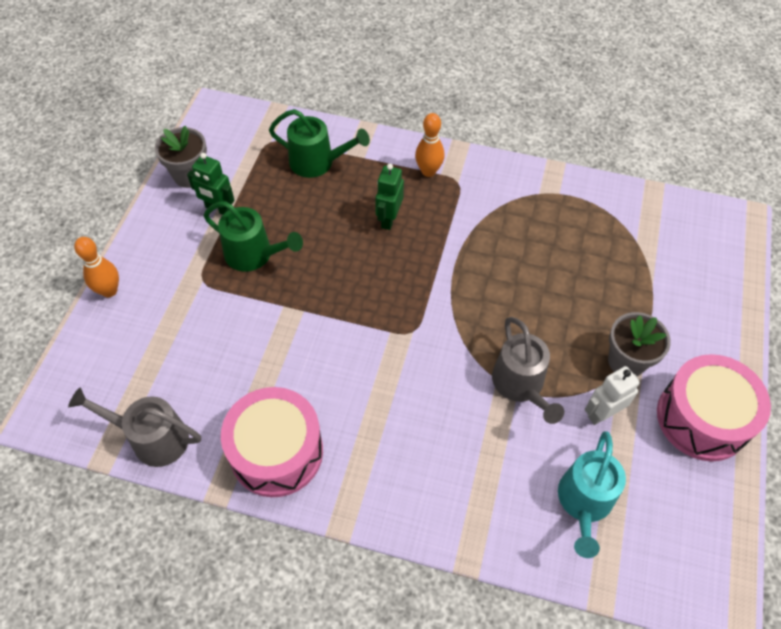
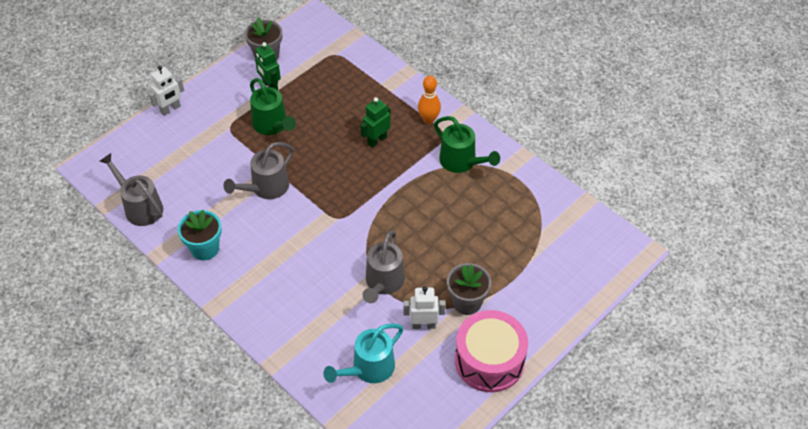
camera: 30 degrees right, 5 degrees down
orange bowling pin [74,237,119,297] -> white robot [149,66,184,116]
pink drum [221,387,323,497] -> turquoise flower pot [178,210,222,260]
green watering can [269,109,370,178] -> green watering can moved to [434,116,500,173]
none -> grey watering can [223,142,294,199]

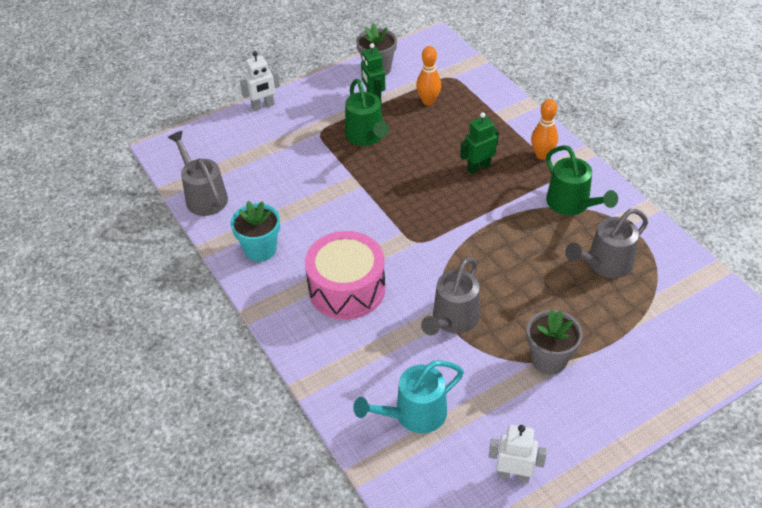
camera: 15 degrees right, 5 degrees down
grey watering can [223,142,294,199] -> grey watering can moved to [565,209,648,278]
white robot [403,286,446,329] -> white robot moved to [489,425,547,483]
pink drum [455,310,528,392] -> pink drum moved to [305,231,385,320]
none -> orange bowling pin [416,46,441,105]

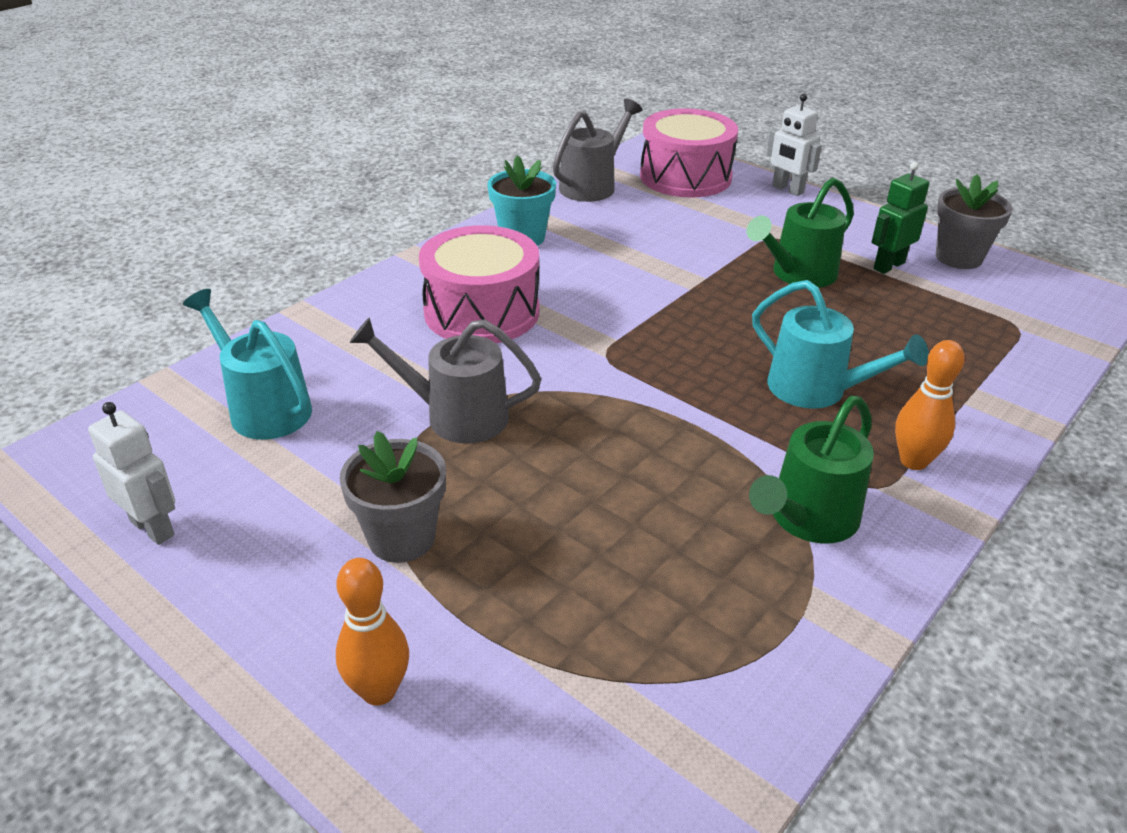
camera: 70 degrees right, 10 degrees down
orange bowling pin [416,46,441,105] -> orange bowling pin moved to [336,558,409,706]
green robot [460,112,499,174] -> turquoise watering can [752,280,929,409]
white robot [489,425,547,483] -> white robot turned 45 degrees counterclockwise [88,402,175,545]
grey watering can [565,209,648,278] -> none
none -> pink drum [640,108,738,198]

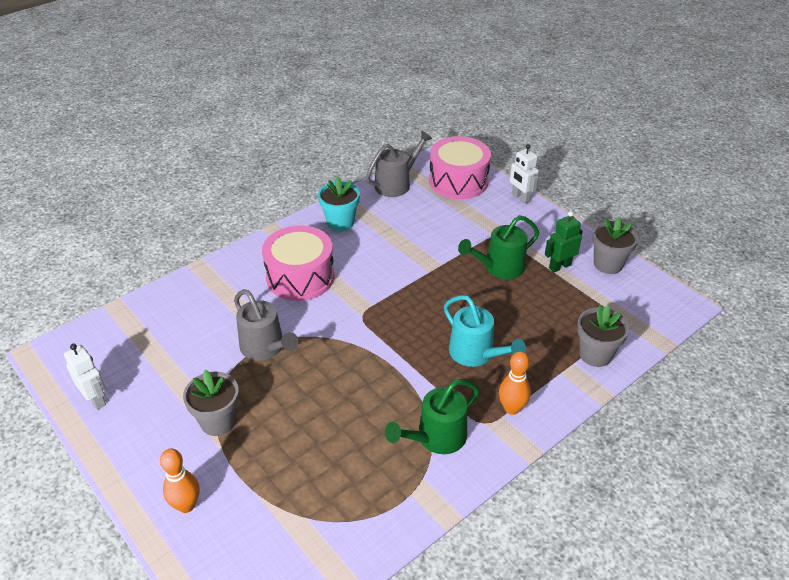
camera: 10 degrees right, 5 degrees up
turquoise watering can [183,289,312,440] -> none
grey watering can [350,318,541,444] -> grey watering can turned 150 degrees counterclockwise [234,289,298,361]
none -> grey flower pot [577,305,629,367]

